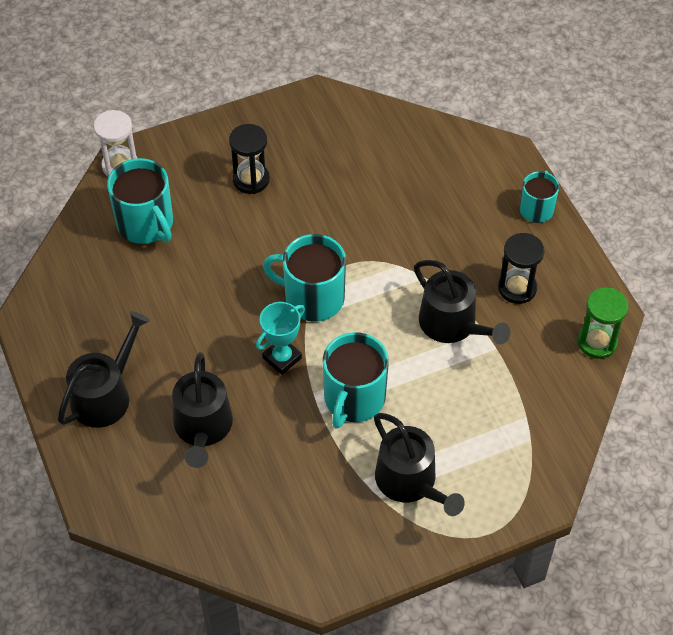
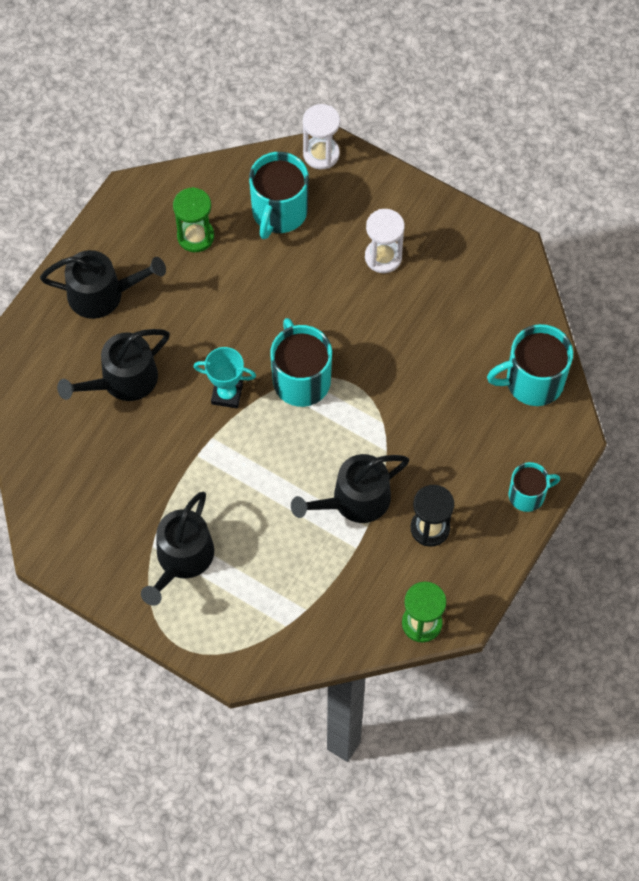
camera: 55 degrees right, 10 degrees up
black hourglass [229,124,270,194] -> white hourglass [365,209,405,273]
turquoise mug [323,332,389,429] -> turquoise mug moved to [487,324,573,406]
black watering can [414,260,510,344] -> black watering can turned 45 degrees clockwise [291,454,409,523]
none -> green hourglass [173,187,214,252]

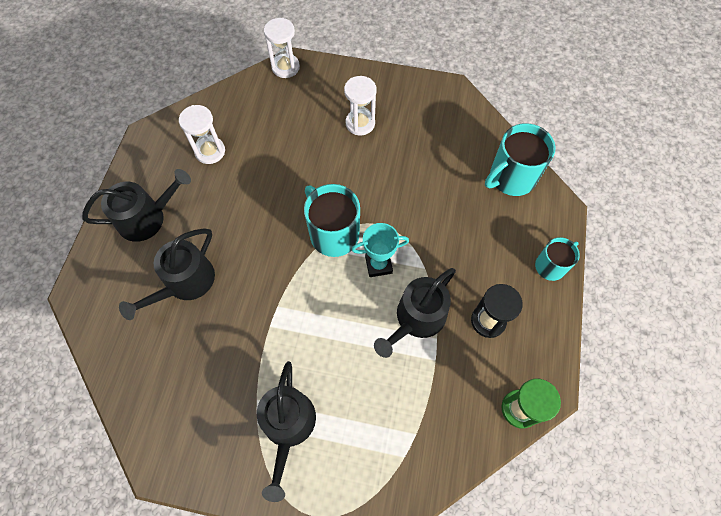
camera: 20 degrees left, 0 degrees up
green hourglass [173,187,214,252] -> white hourglass [179,105,225,164]
turquoise trophy [194,347,256,408] -> turquoise trophy moved to [351,223,409,277]
turquoise mug [249,152,308,239] -> none

